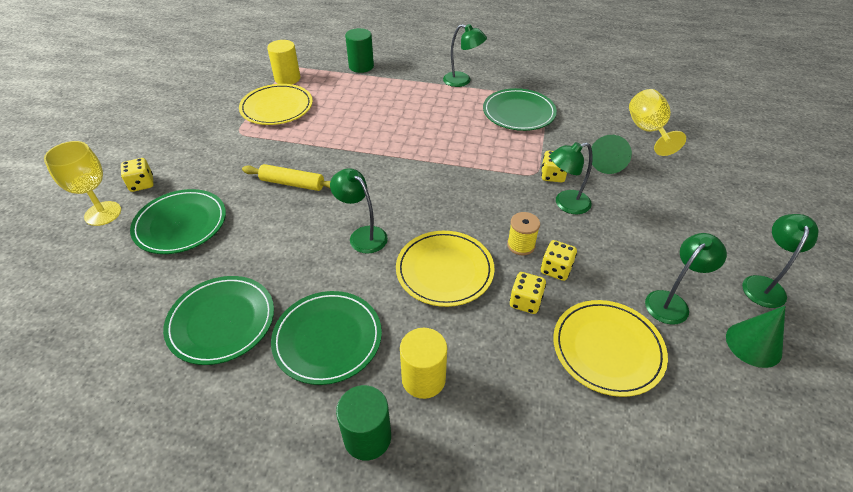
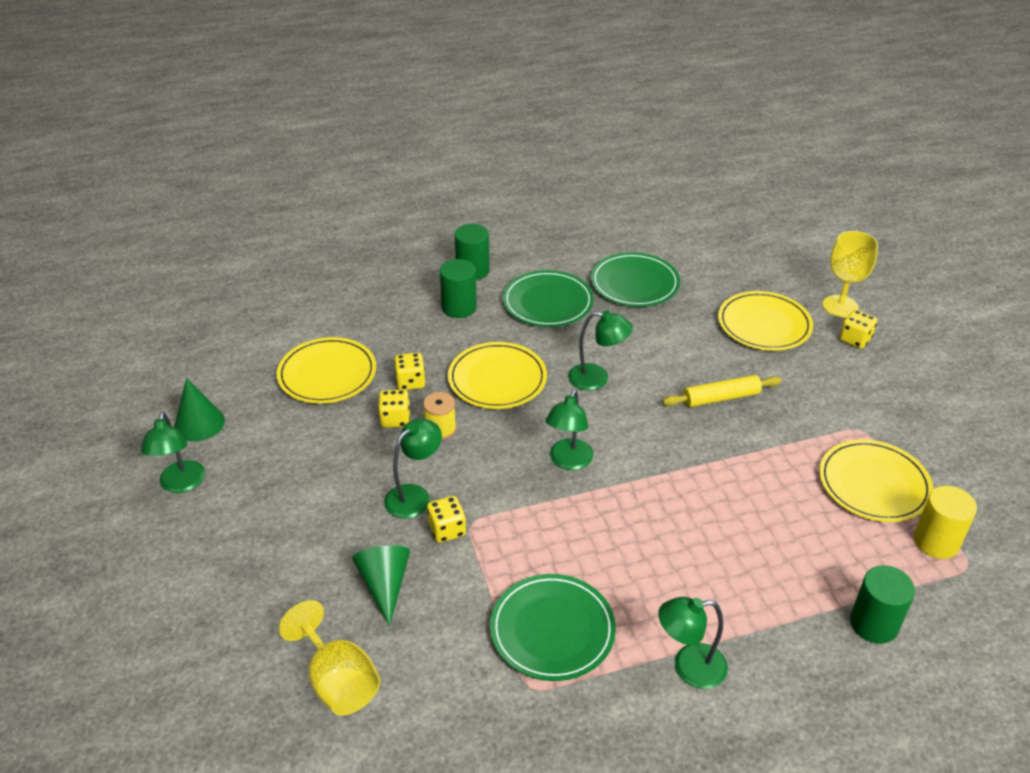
camera: 150 degrees right, 5 degrees down
green plate [130,189,226,254] -> yellow plate [718,291,813,351]
yellow cylinder [400,328,447,399] -> green cylinder [440,259,477,318]
green lamp [645,233,727,325] -> green lamp moved to [546,389,593,470]

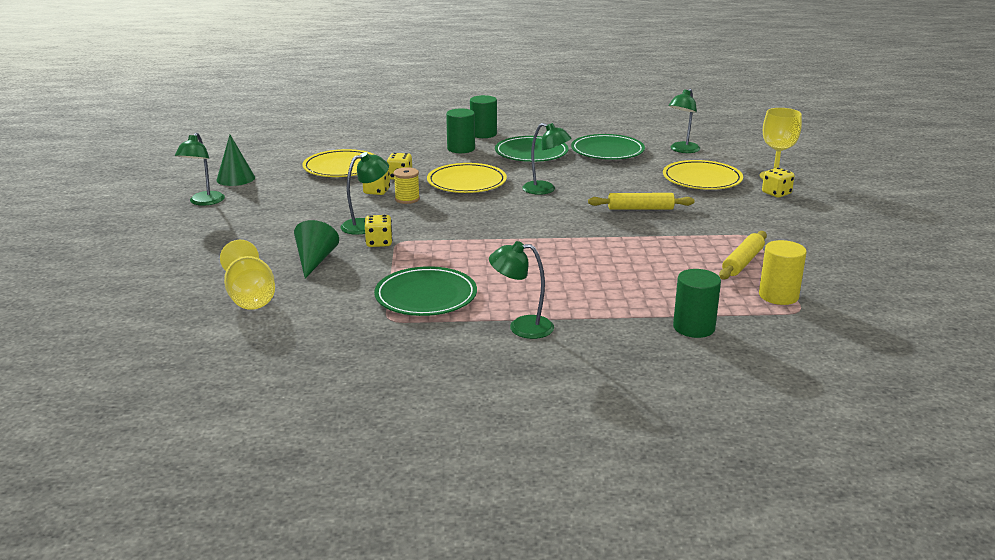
camera: 15 degrees right, 15 degrees down
green lamp [546,389,593,470] -> green lamp moved to [668,89,700,153]
yellow plate [819,439,933,522] -> yellow rolling pin [719,231,767,279]

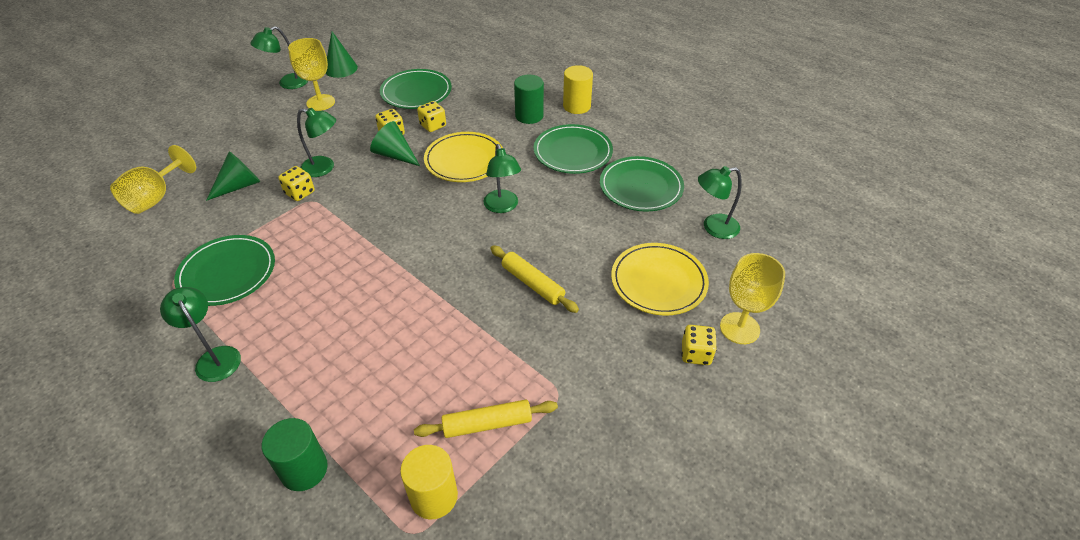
camera: 45 degrees right, 20 degrees up
yellow plate [302,149,375,177] -> green plate [380,69,452,109]
yellow spool [394,167,420,204] -> green cone [370,121,420,166]
green cylinder [470,95,497,138] -> yellow cylinder [563,65,593,114]
none -> yellow goblet [288,38,335,111]

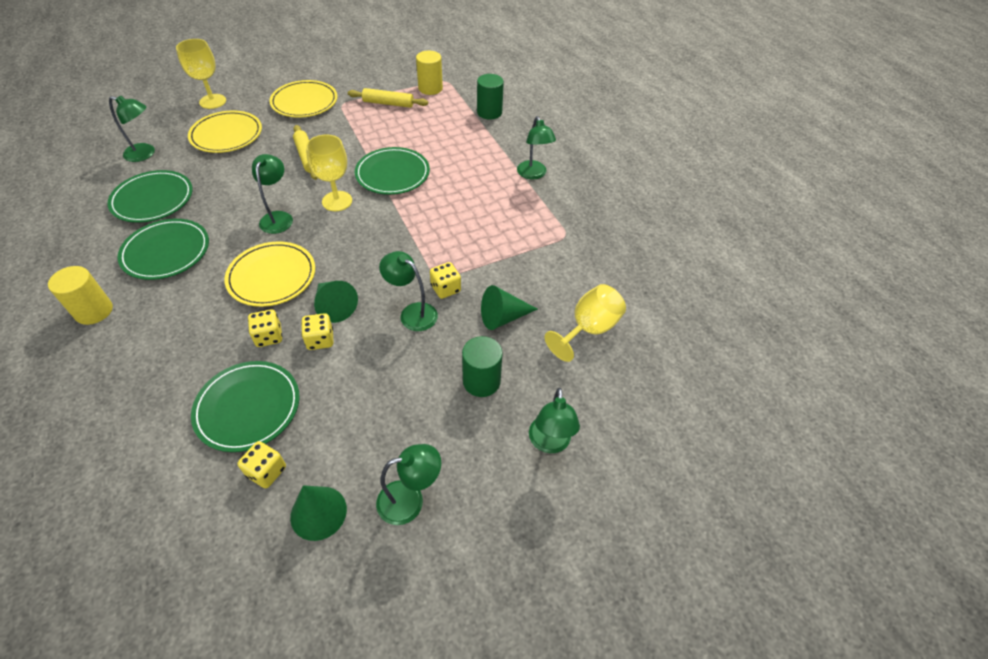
camera: 160 degrees left, 5 degrees up
green plate [174,235,275,306] -> green plate moved to [355,147,430,195]
yellow goblet [288,38,335,111] -> yellow goblet moved to [306,134,352,211]
green cylinder [514,75,544,124] -> green cylinder moved to [462,336,503,397]
yellow dice [682,325,717,365] -> yellow dice moved to [237,441,286,488]
none -> yellow plate [269,80,337,118]
none -> green lamp [529,388,580,453]

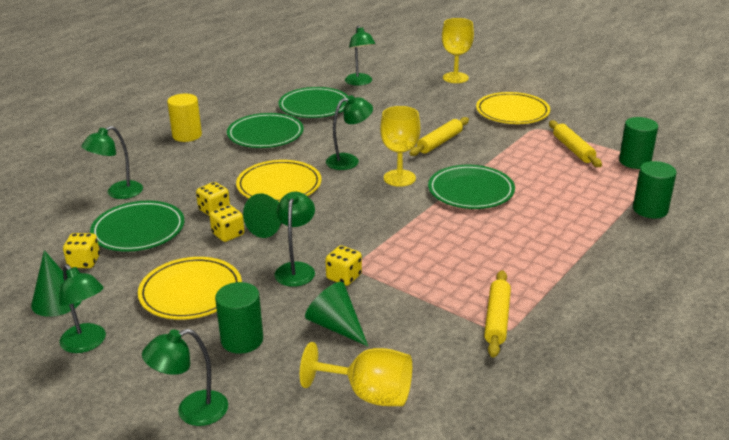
camera: 65 degrees right, 20 degrees down
yellow plate [188,110,262,153] -> yellow plate moved to [138,257,242,320]
yellow cylinder [416,51,443,95] -> green cylinder [619,117,658,169]
green lamp [517,116,556,180] -> green lamp moved to [81,126,143,199]
none -> yellow rolling pin [484,270,511,358]

